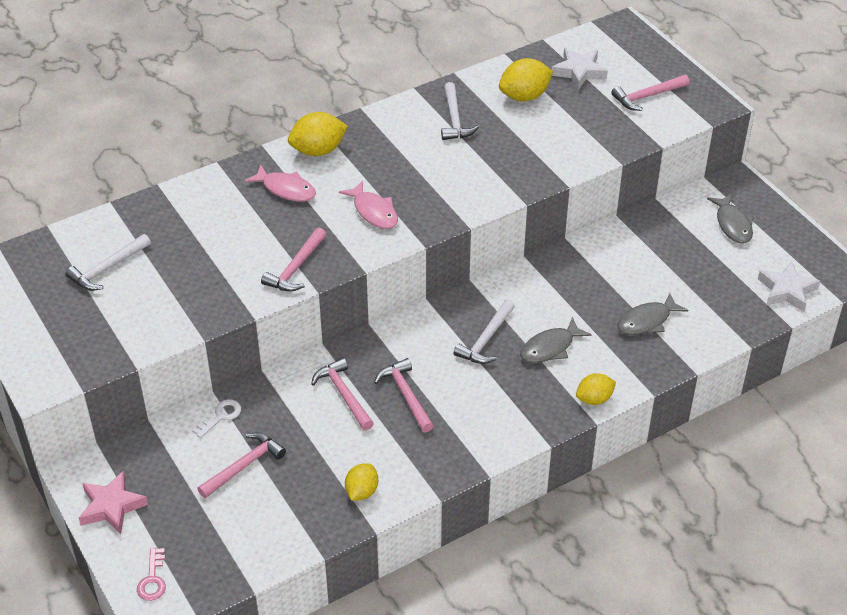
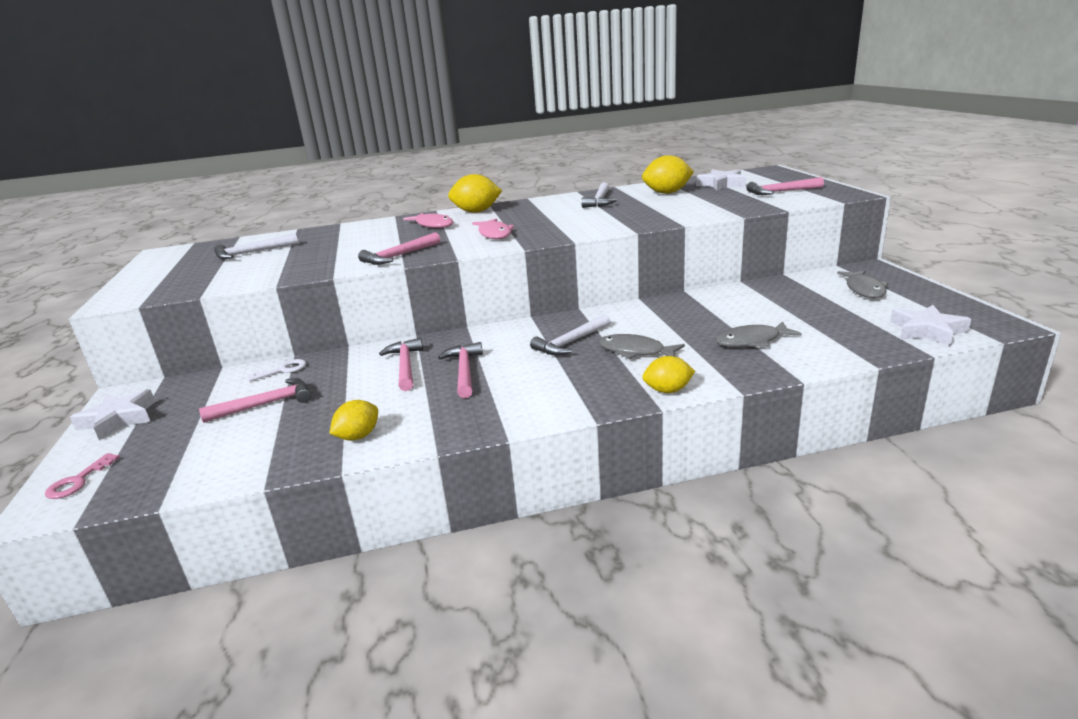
camera: 20 degrees right, 20 degrees down
pink star [79,470,148,534] -> white star [70,389,155,441]
grey fish [520,317,592,363] -> grey fish turned 45 degrees clockwise [598,334,685,359]

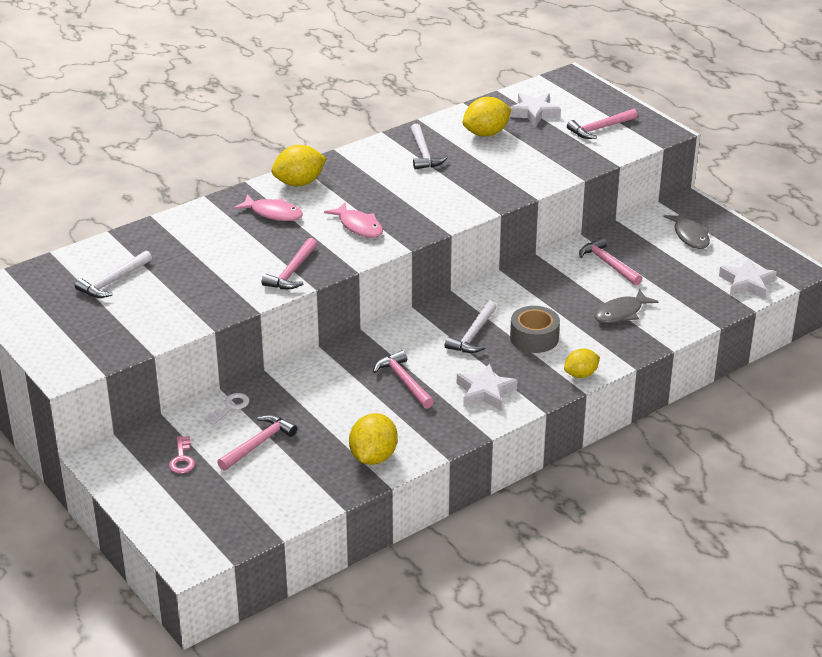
camera: 25 degrees left, 10 degrees up
pink key [45,453,120,499] -> pink key moved to [169,436,195,474]
white star [70,389,155,441] -> white star moved to [457,364,518,410]
yellow lemon [329,400,378,440] -> yellow lemon [349,413,398,465], size x1.54
pink hammer [379,338,423,391] -> pink hammer moved to [579,237,642,285]
grey fish [598,334,685,359] -> grey tape [510,306,560,353]

